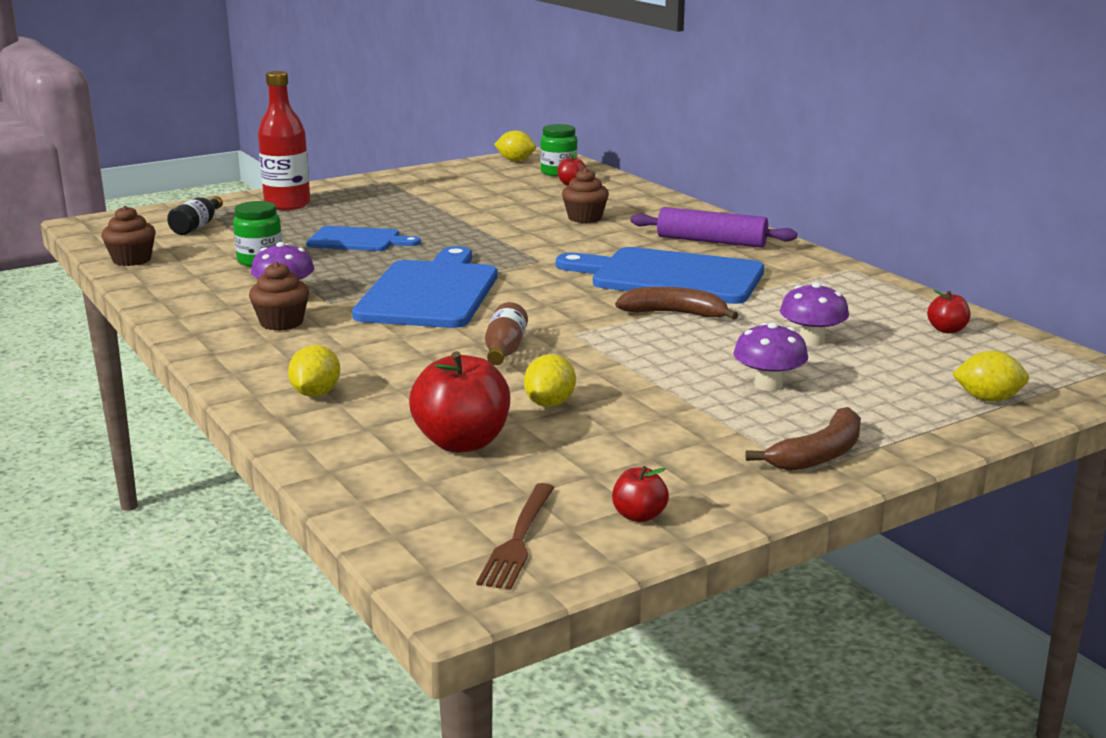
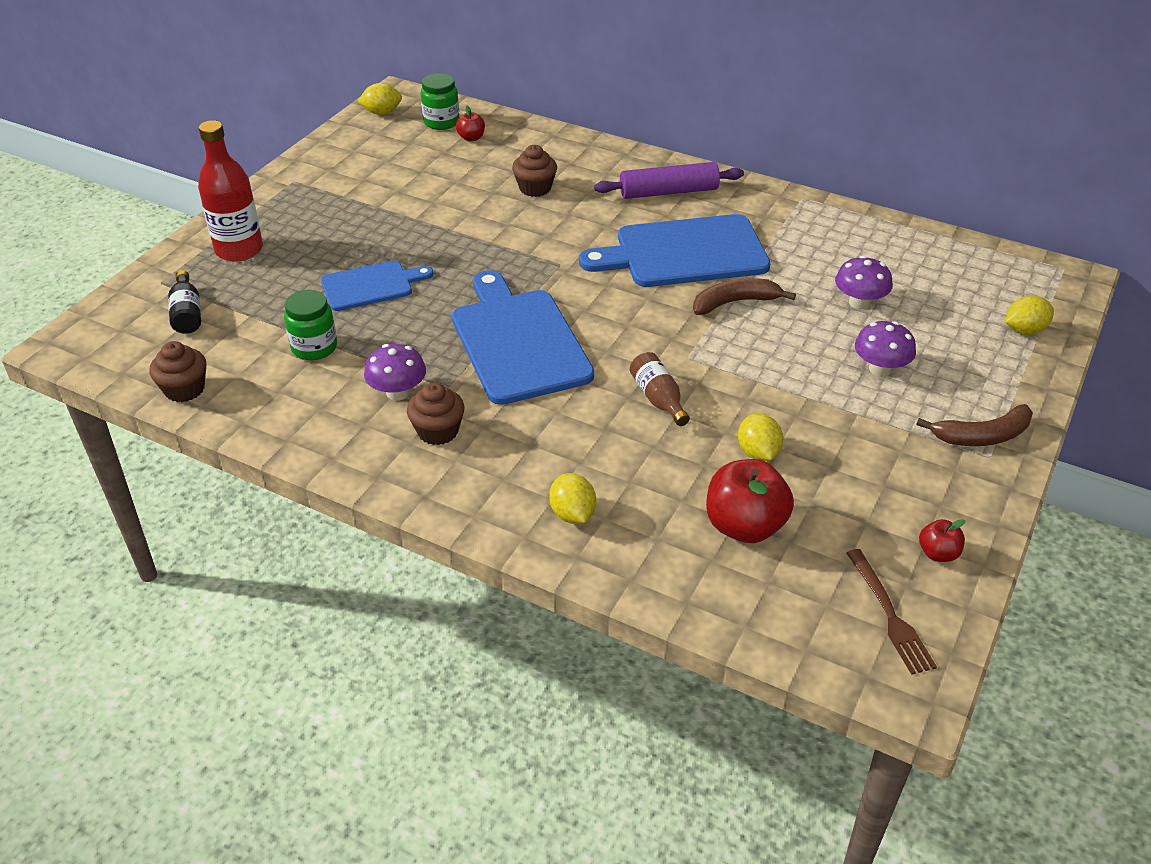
camera: 30 degrees left, 20 degrees up
brown banana [745,407,861,471] -> brown banana turned 60 degrees clockwise [917,404,1033,446]
red apple [927,290,970,333] -> none

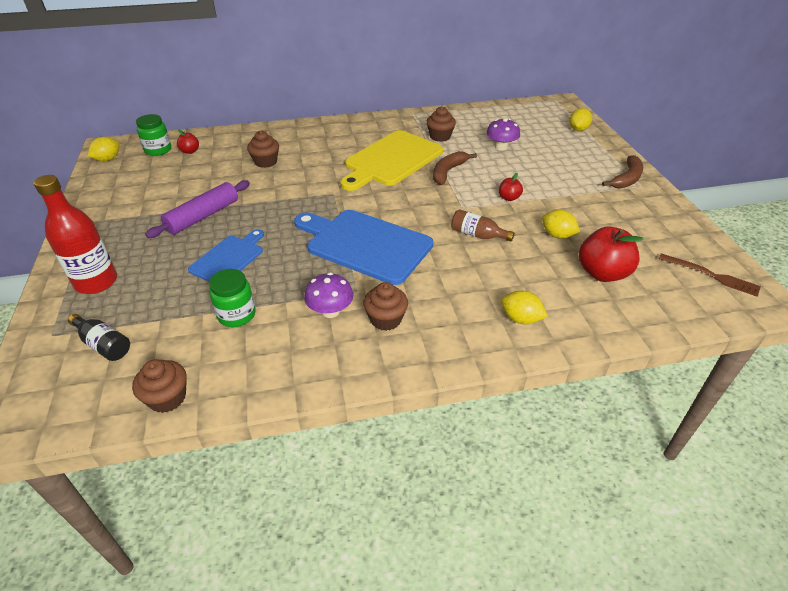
camera: 40 degrees left, 0 degrees up
blue cutting board [579,214,771,287] -> yellow cutting board [340,130,443,191]
purple rolling pin [594,162,744,199] -> purple rolling pin moved to [145,180,250,238]
purple mushroom [855,321,916,377] -> none
red apple [919,519,965,562] -> red apple moved to [499,173,523,201]
none -> brown cupcake [426,106,456,142]

